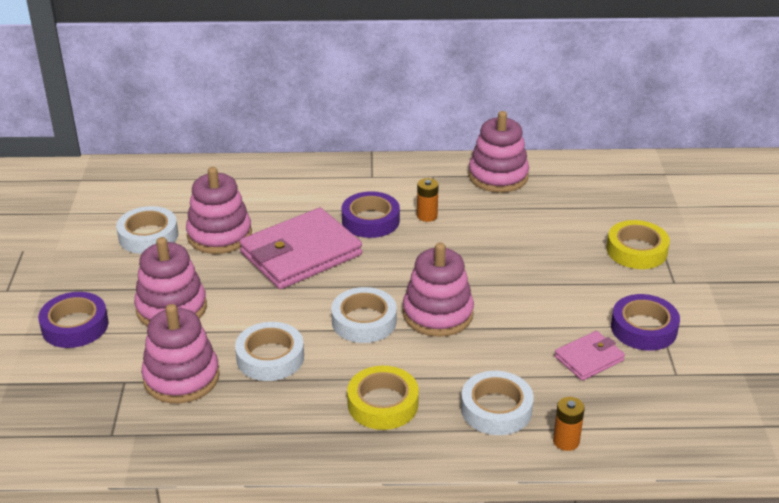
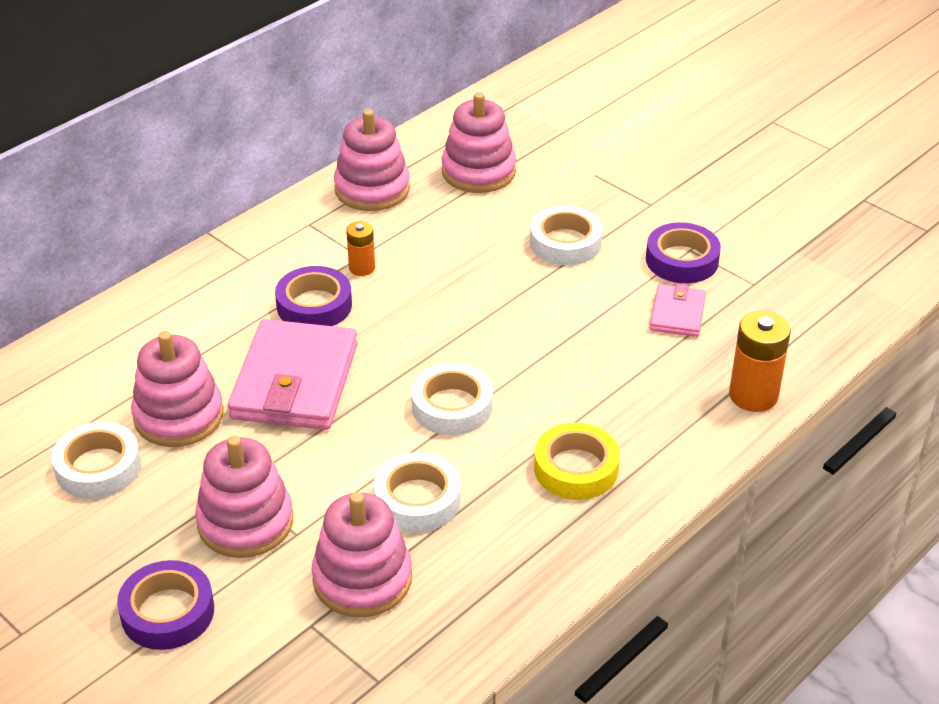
camera: 45 degrees left, 5 degrees up
pink stacking toy [403,243,474,337] -> pink stacking toy moved to [442,92,516,193]
white tape [461,371,534,435] -> white tape moved to [530,206,603,265]
orange battery [553,397,585,451] -> orange battery [729,311,791,412], size x1.69
yellow tape [607,220,670,269] -> none

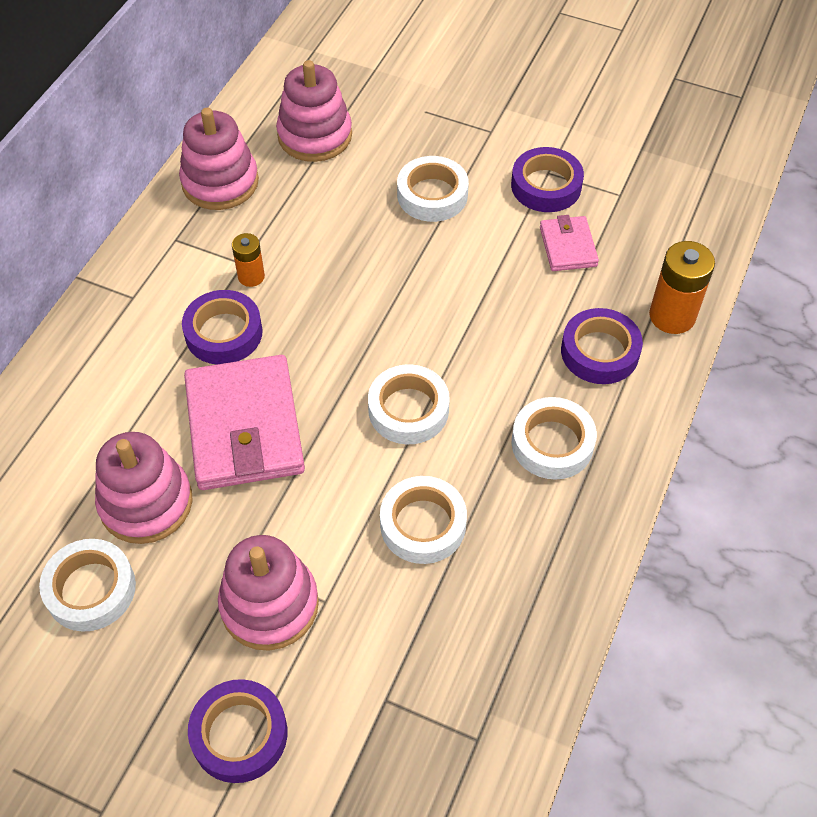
camera: 20 degrees left, 15 degrees up
pink stacking toy [312,492,412,617] -> none
yellow tape [534,423,620,500] -> white tape [512,397,597,480]
none -> purple tape [561,308,643,384]

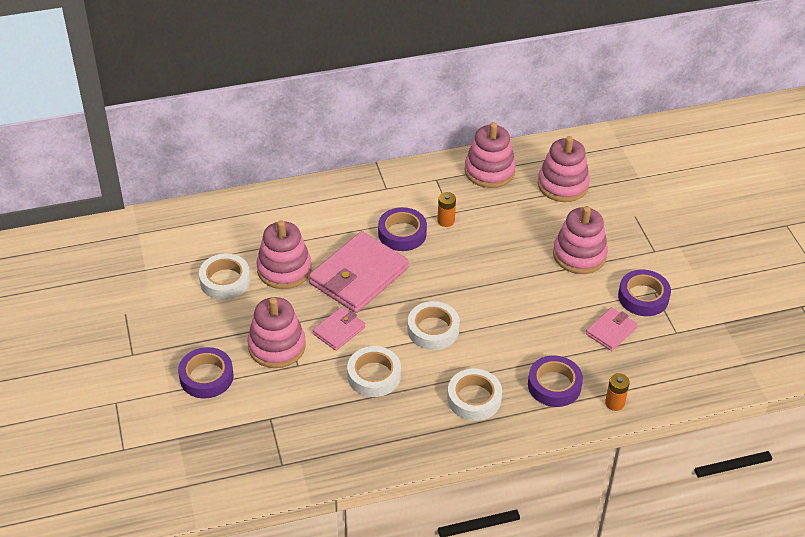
camera: 50 degrees right, 10 degrees down
white tape [397,156,469,222] -> pink stacking toy [553,206,608,274]
orange battery [649,241,715,334] -> orange battery [605,373,630,411], size x0.59
none -> pink wallet [312,307,365,351]

